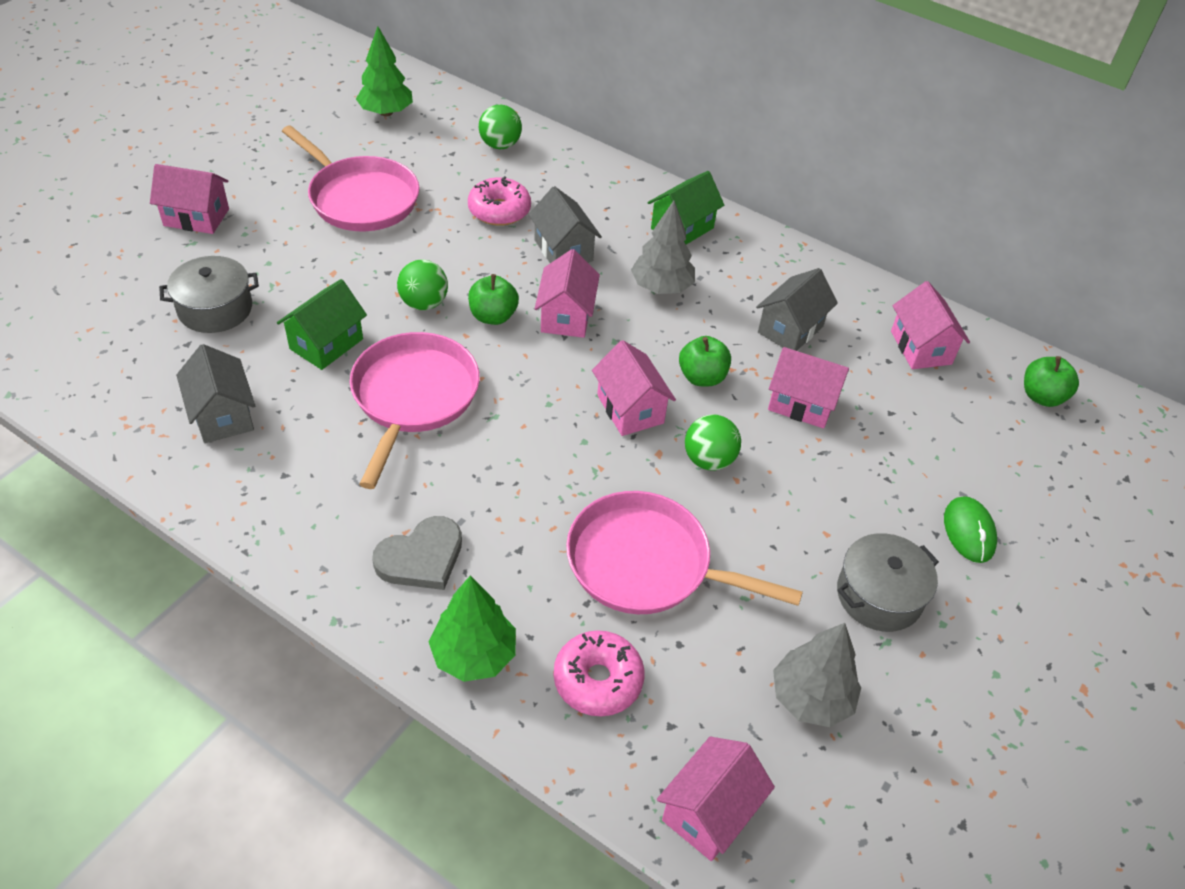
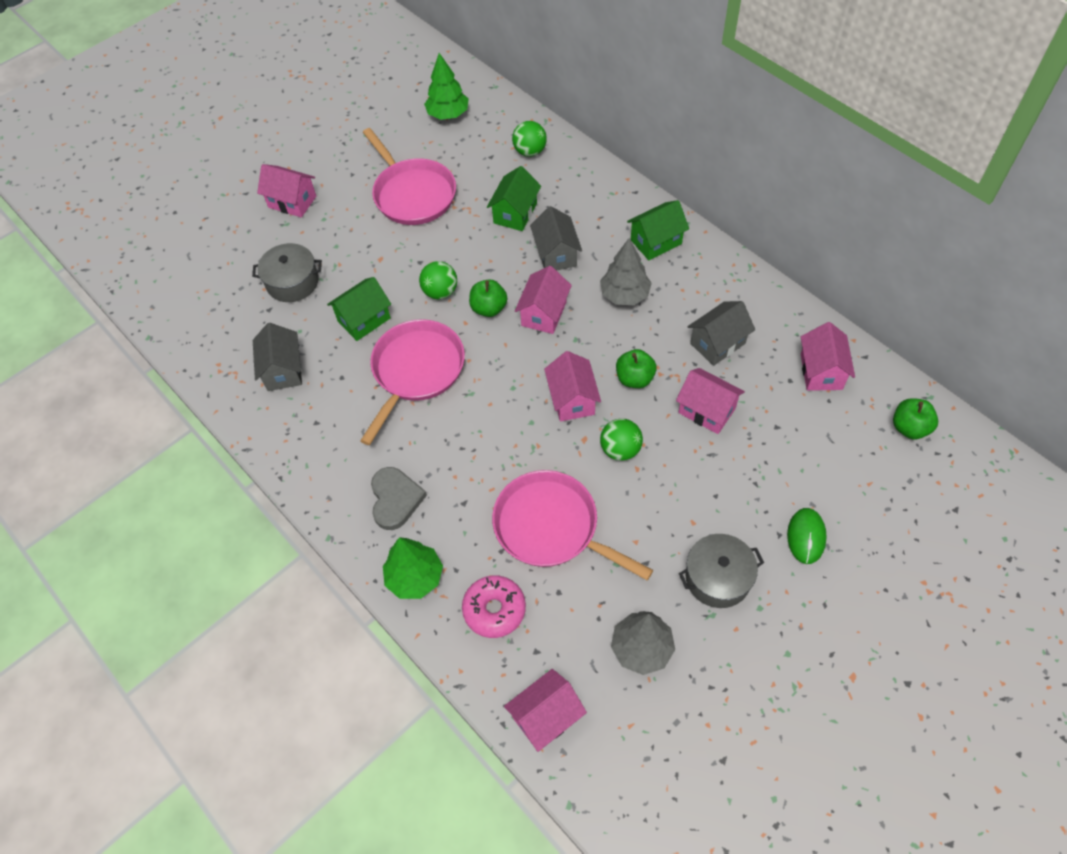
camera: 20 degrees right, 10 degrees up
grey heart [372,516,462,590] -> grey heart turned 75 degrees counterclockwise [371,467,427,530]
pink donut [468,176,531,226] -> green house [487,166,541,231]

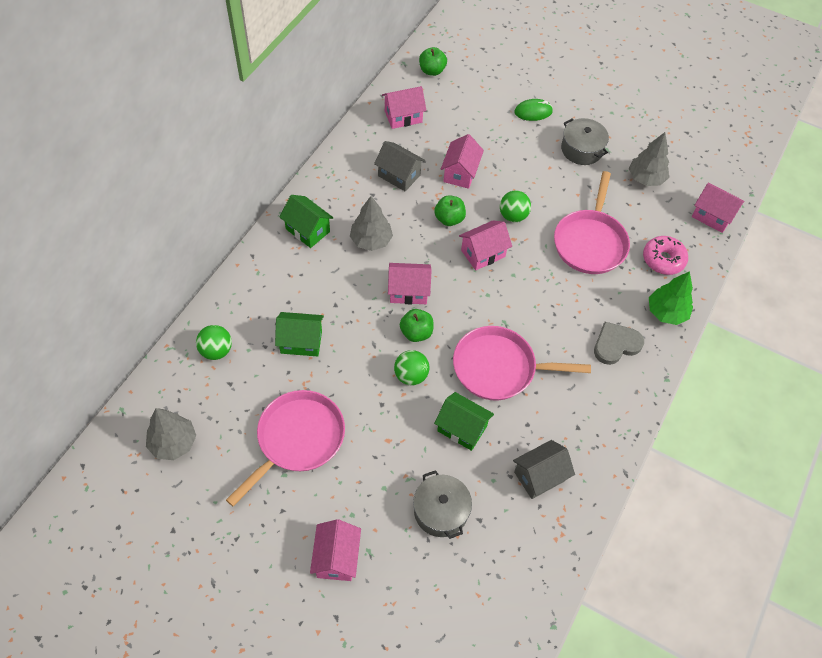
camera: 115 degrees left, 0 degrees up
green tree [424,53,469,120] -> grey tree [146,408,196,460]
grey house [530,206,582,271] -> none

